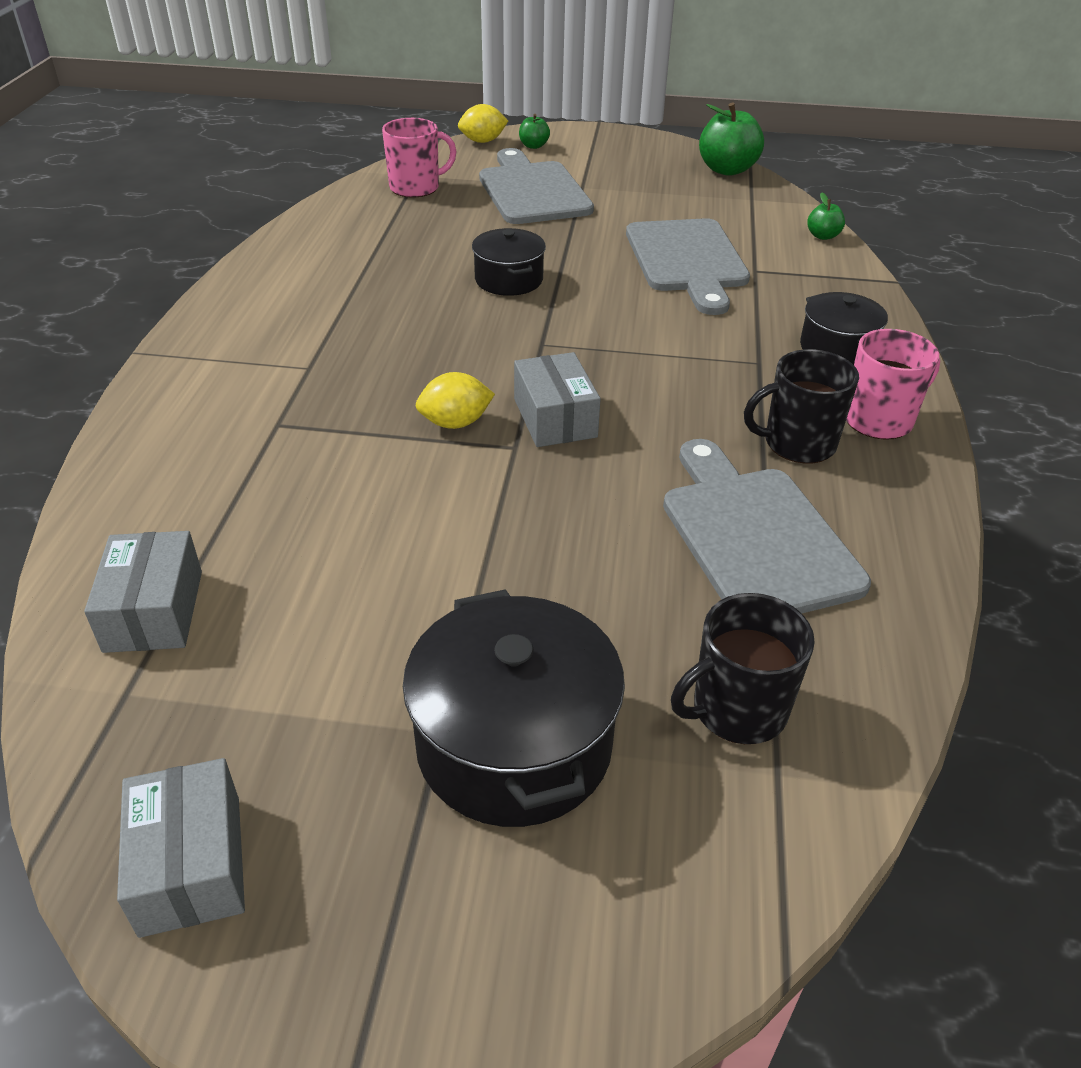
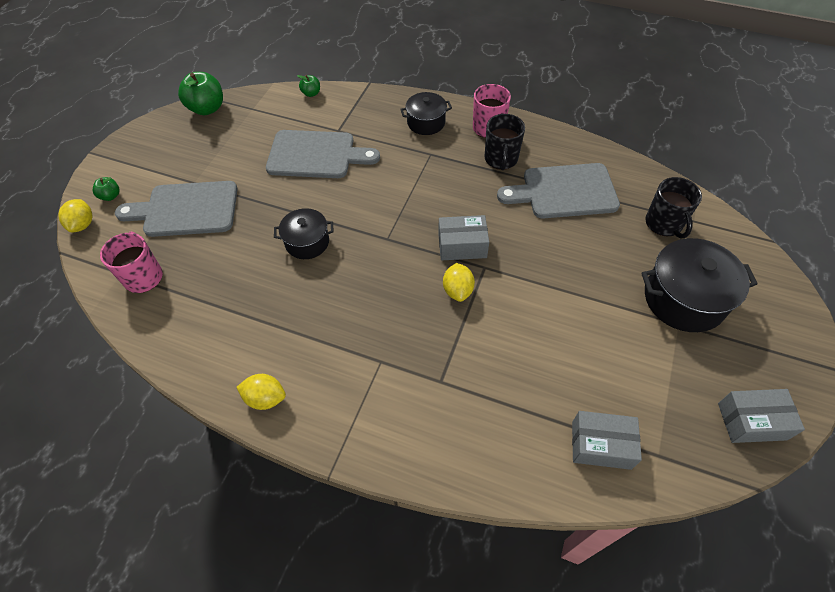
camera: 75 degrees left, 15 degrees up
none -> yellow lemon [237,374,286,410]

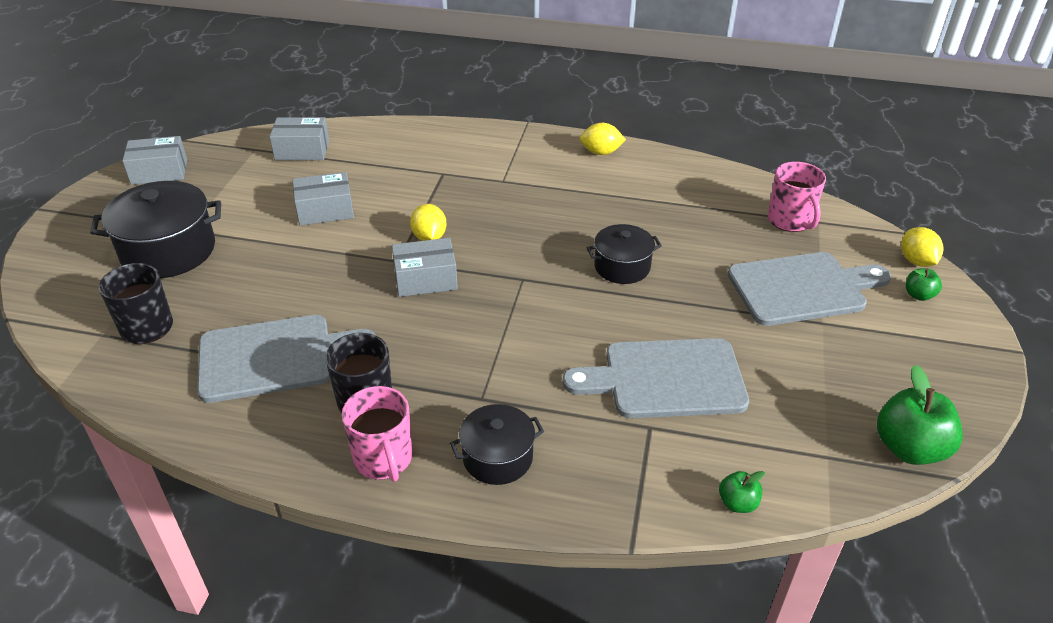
camera: 170 degrees right, 15 degrees down
none -> grey box [292,172,354,226]

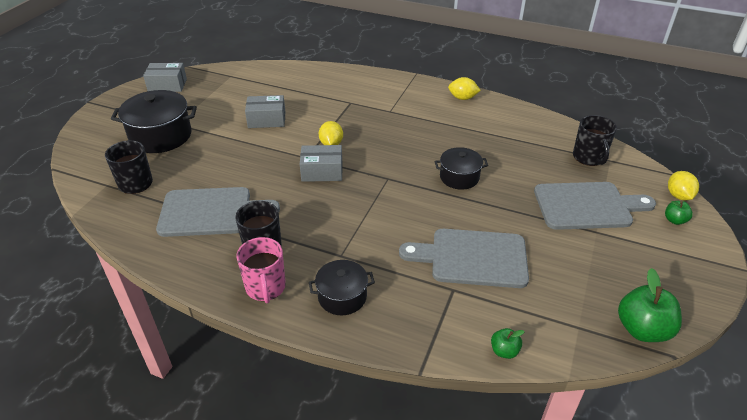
camera: 10 degrees right, 0 degrees up
grey box [270,117,329,160] -> none
pink mug [768,162,826,232] -> black mug [573,115,617,166]

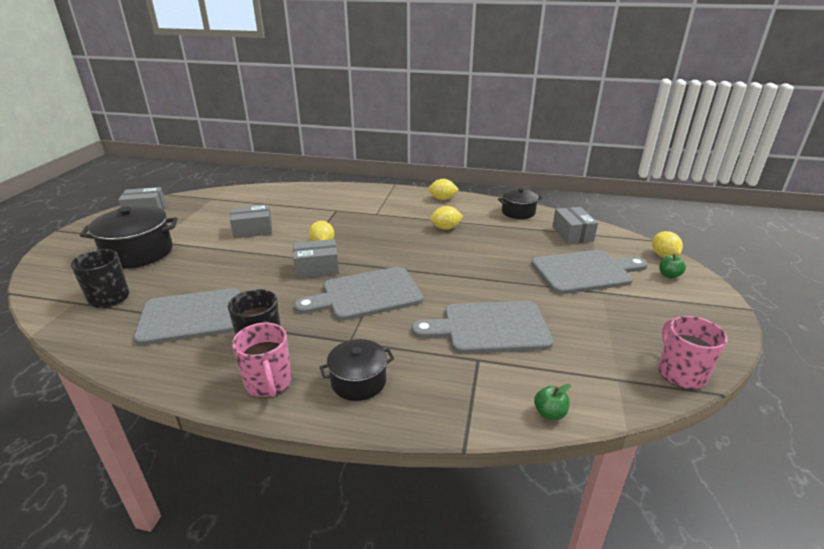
camera: 10 degrees left, 10 degrees down
black pot [435,147,488,189] -> black pot moved to [498,188,542,219]
black mug [573,115,617,166] -> grey box [552,207,598,244]
green apple [618,268,682,342] -> pink mug [658,316,728,389]
none -> grey cutting board [294,267,423,321]
none -> yellow lemon [430,206,463,230]

